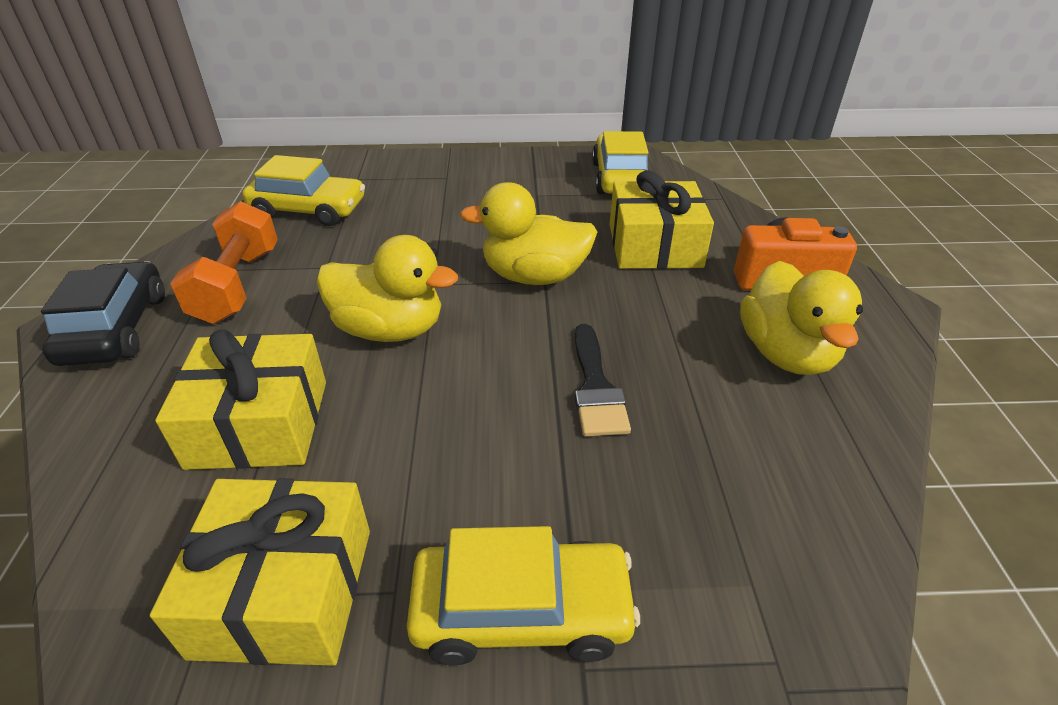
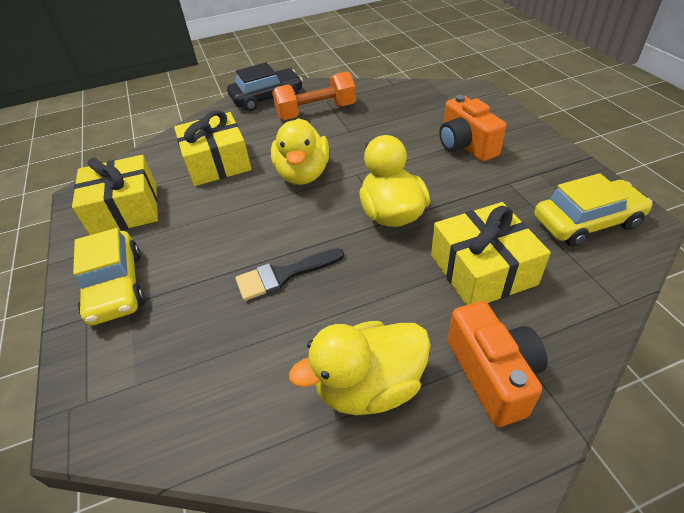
camera: 75 degrees right, 5 degrees up
yellow car [242,155,365,226] -> none
none -> orange camera [439,95,506,161]

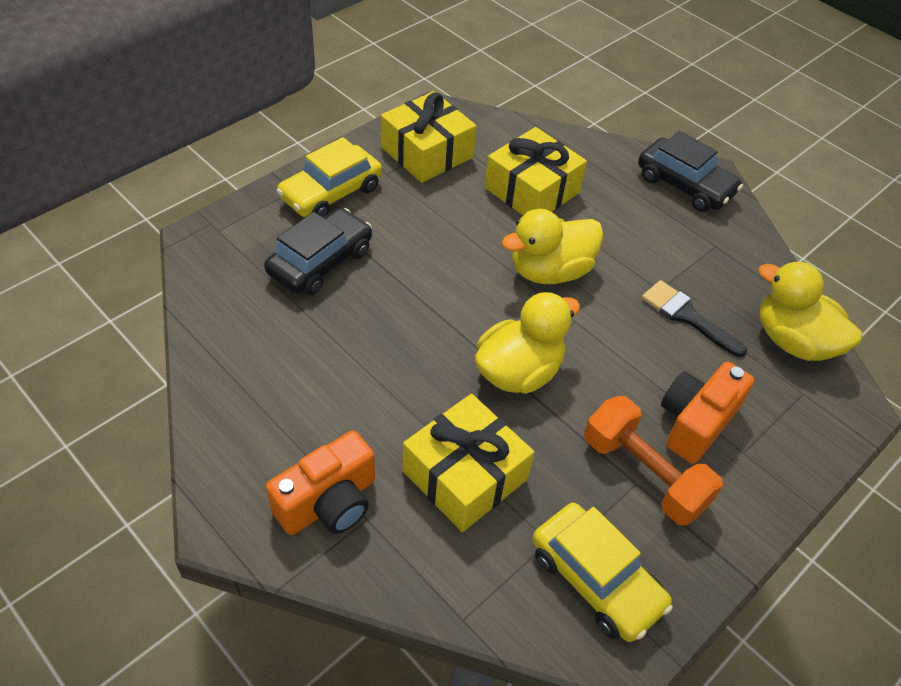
camera: 60 degrees right, 5 degrees up
black brush [235,248,344,301] -> black brush moved to [642,280,747,357]
orange dumbbell [272,71,356,120] -> orange dumbbell moved to [584,396,723,526]
yellow duck [289,321,431,415] -> yellow duck moved to [758,261,862,361]
none -> black car [264,208,372,295]

